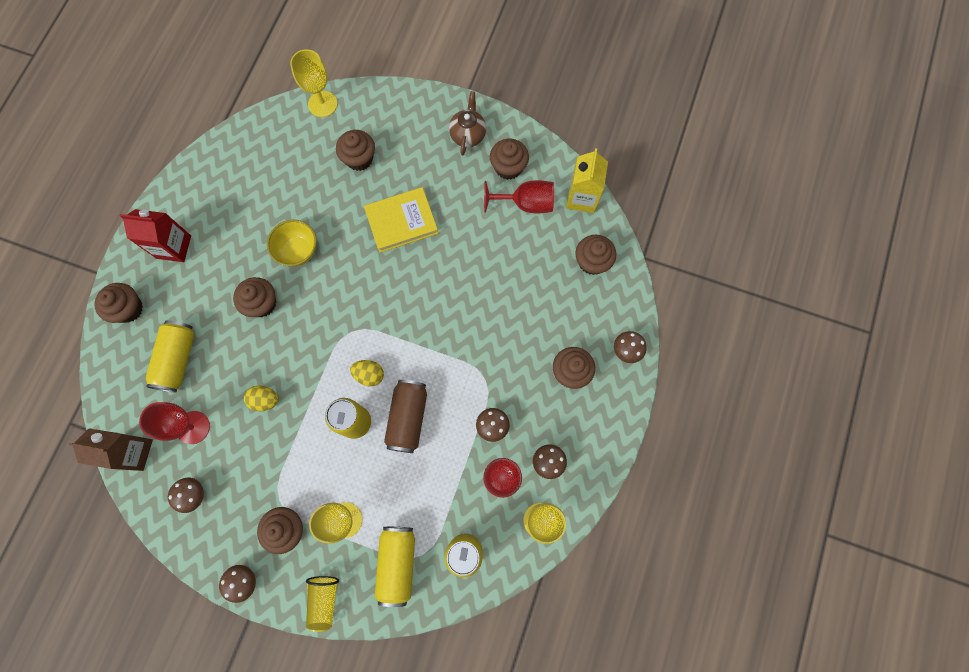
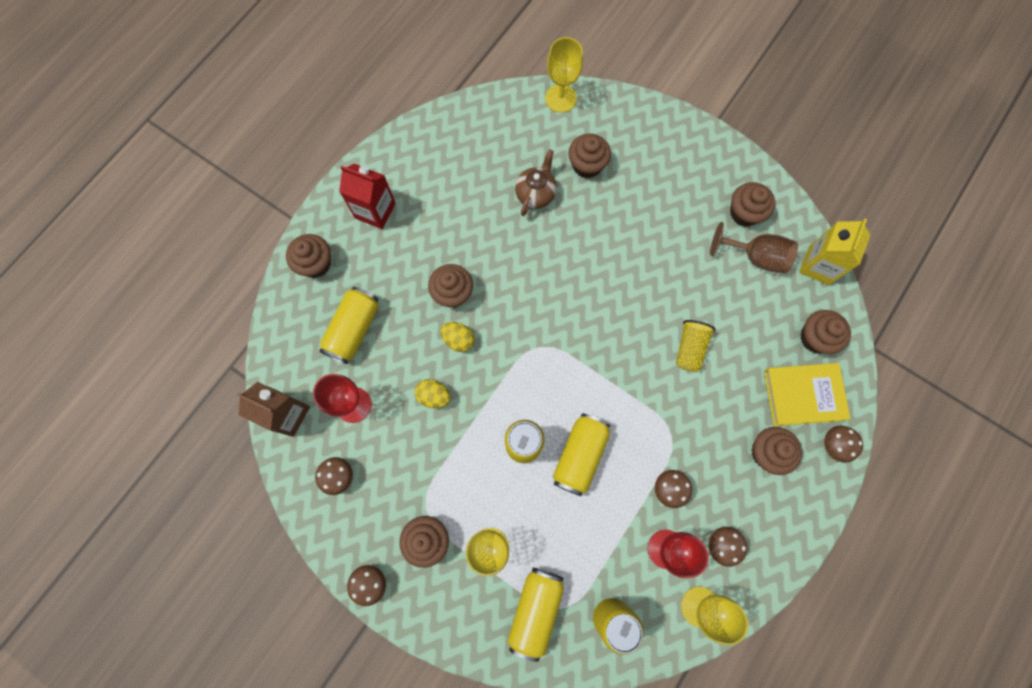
camera: 15 degrees right, 0 degrees up
yellow bowl [267,220,317,267] -> none
yellow cup [306,576,339,632] -> yellow cup moved to [676,320,716,372]
yellow egg [350,360,384,387] -> yellow egg moved to [440,322,475,352]
yellow book [364,187,439,253] -> yellow book moved to [764,363,851,426]
brown can [384,380,427,453] -> yellow can [553,414,610,496]
brown teapot [449,91,486,156] -> brown teapot moved to [515,149,557,216]
red goblet [484,180,554,213] -> brown goblet [710,222,798,273]

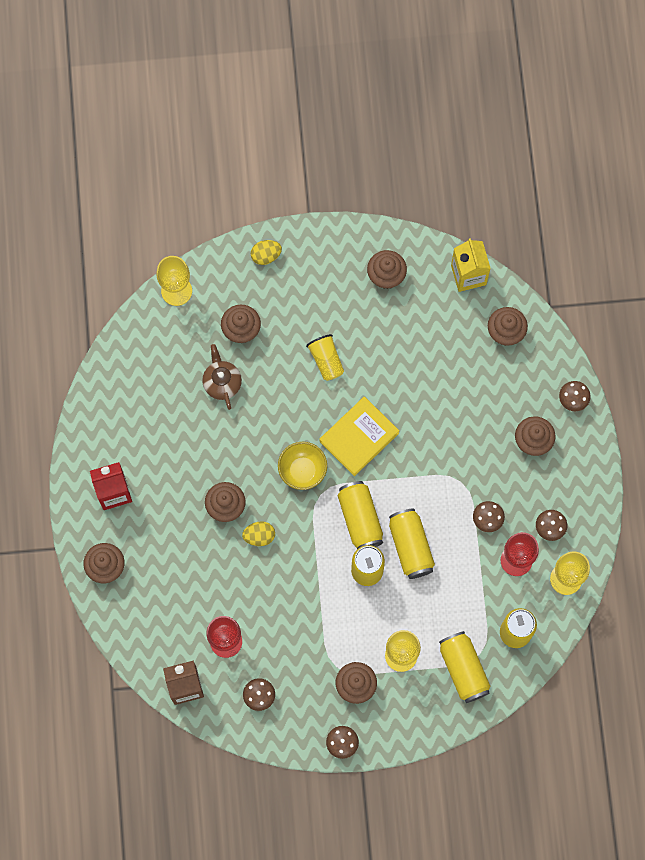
camera: 40 degrees left, 0 degrees up
yellow can [319,287,379,364] -> yellow can moved to [338,481,383,549]
yellow egg [415,379,451,408] -> yellow egg moved to [251,240,282,265]
yellow cup [676,320,716,372] -> yellow cup moved to [306,334,344,381]
brown goblet [710,222,798,273] -> none
yellow book [764,363,851,426] -> yellow book moved to [320,397,399,476]
none -> yellow bowl [278,442,327,490]

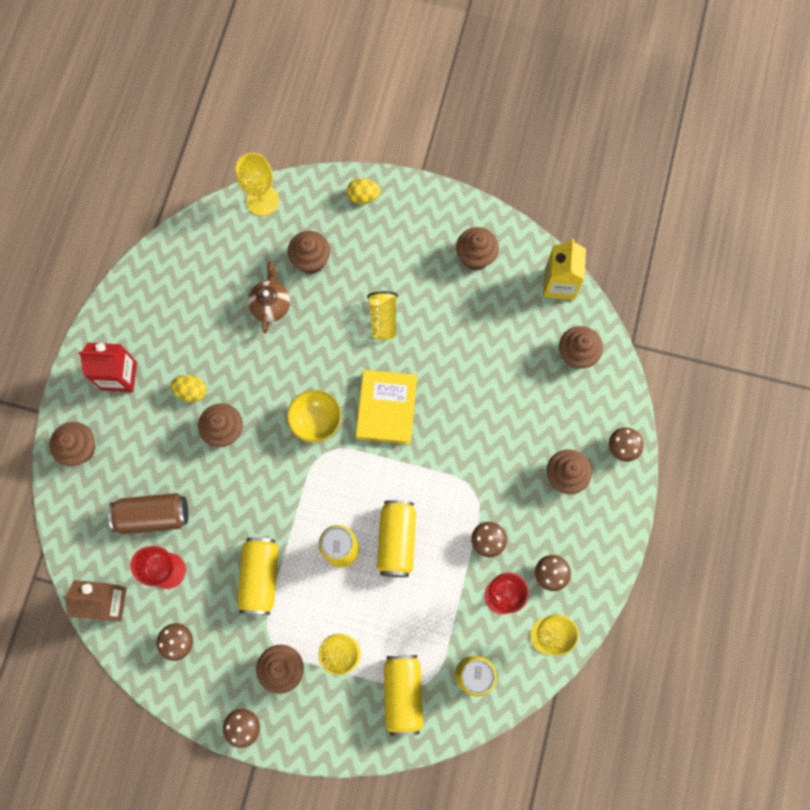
camera: 20 degrees right, 0 degrees up
yellow egg [242,521,275,546] -> yellow egg moved to [171,375,207,402]
yellow book [320,397,399,476] -> yellow book turned 60 degrees counterclockwise [355,370,417,444]
yellow can [338,481,383,549] -> yellow can moved to [237,538,279,615]
none -> brown can [108,493,188,534]

